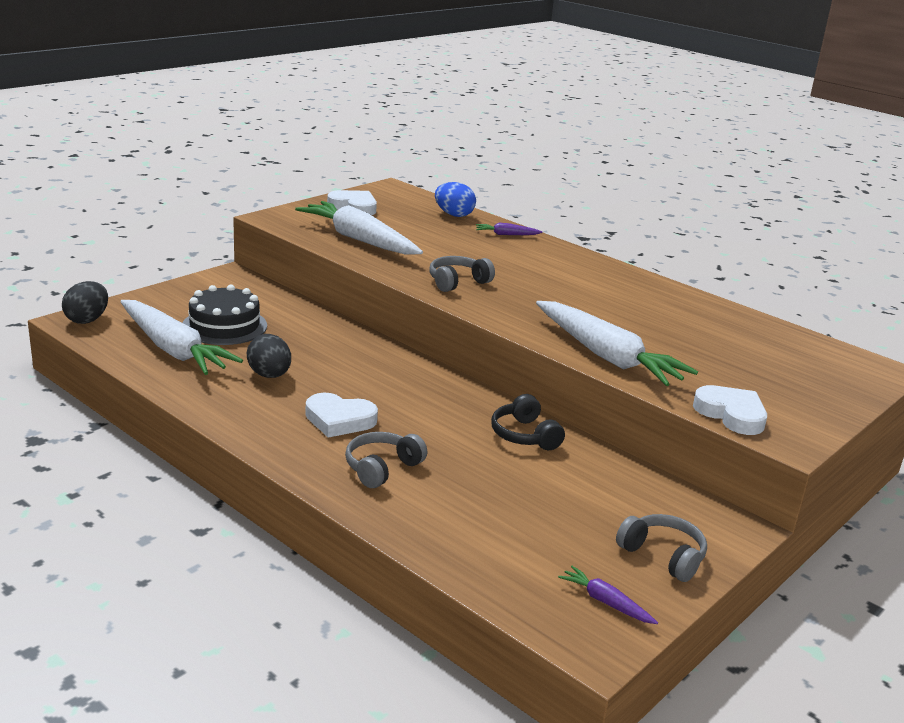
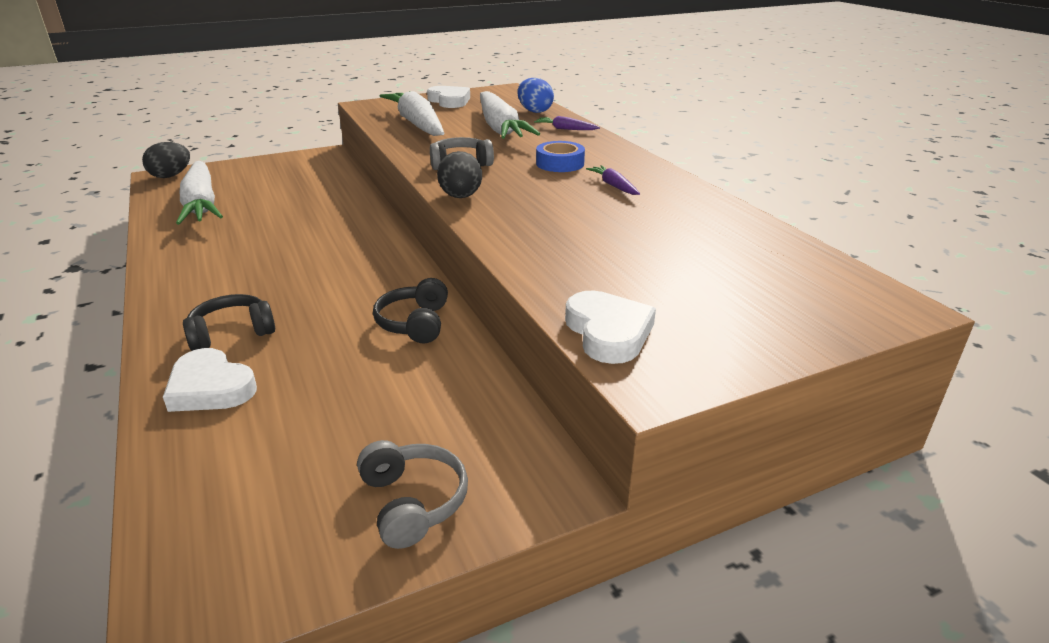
camera: 25 degrees right, 5 degrees up
black cake [183,285,267,345] -> none
black egg [247,334,291,378] -> black egg moved to [437,151,482,198]
white heart [306,393,378,438] -> white heart moved to [163,348,257,412]
grey headphones [345,432,427,488] -> black headphones [183,294,275,351]
white carrot [536,301,698,386] -> white carrot moved to [480,91,540,139]
purple carrot [558,566,658,624] -> purple carrot moved to [586,165,640,195]
none -> blue tape [536,141,585,172]

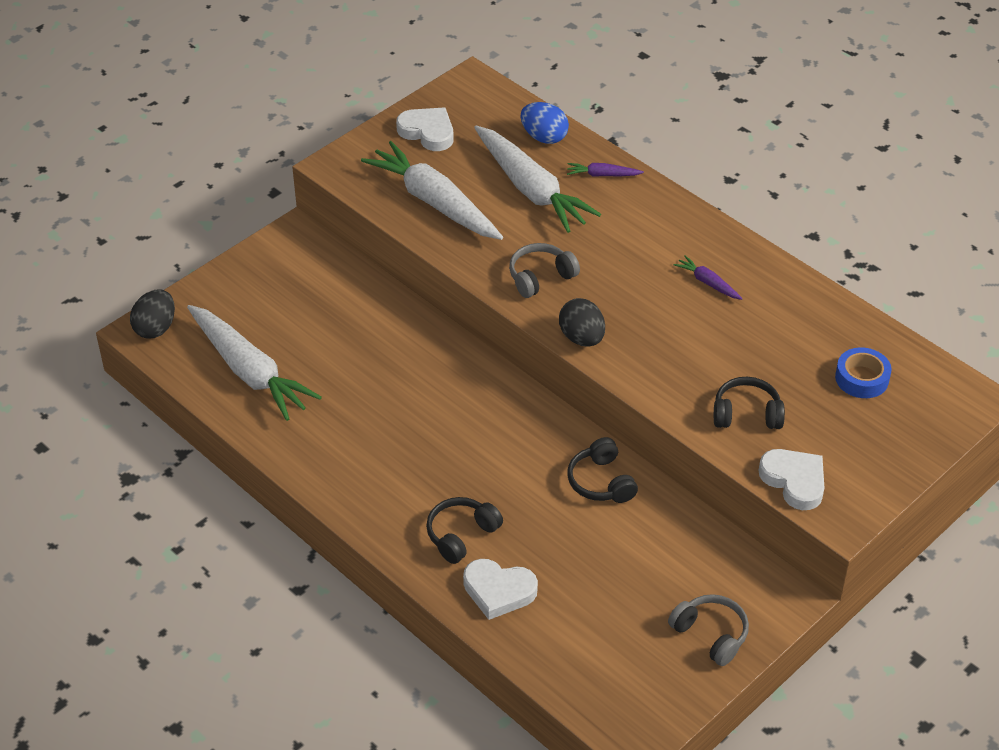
camera: 20 degrees left, 15 degrees up
blue tape [536,141,585,172] -> blue tape moved to [835,347,891,398]
none -> black headphones [714,377,785,429]

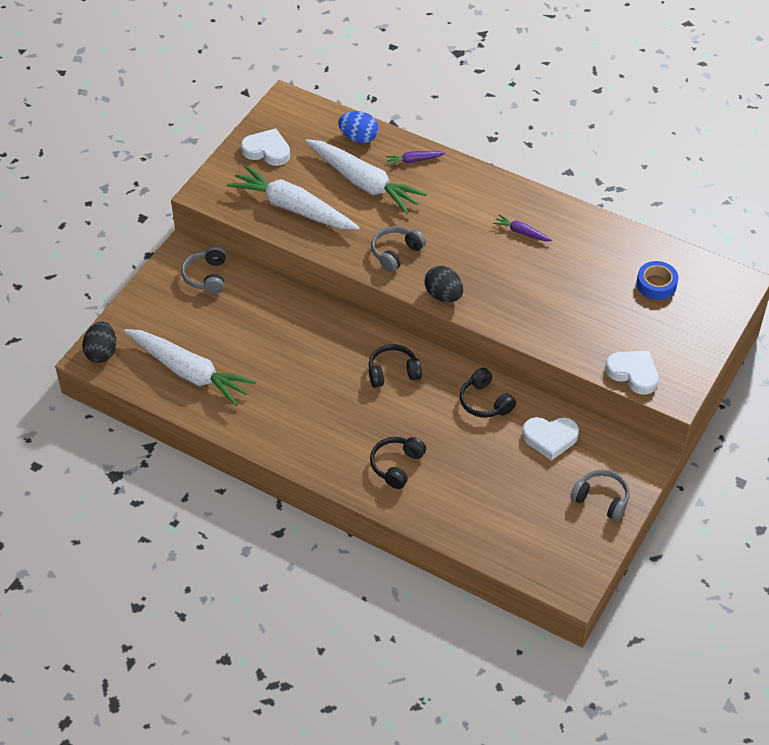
camera: 15 degrees left, 5 degrees up
white heart [463,559,538,620] -> white heart moved to [522,417,579,461]
black headphones [714,377,785,429] -> black headphones moved to [369,344,422,388]
none -> grey headphones [181,246,226,294]

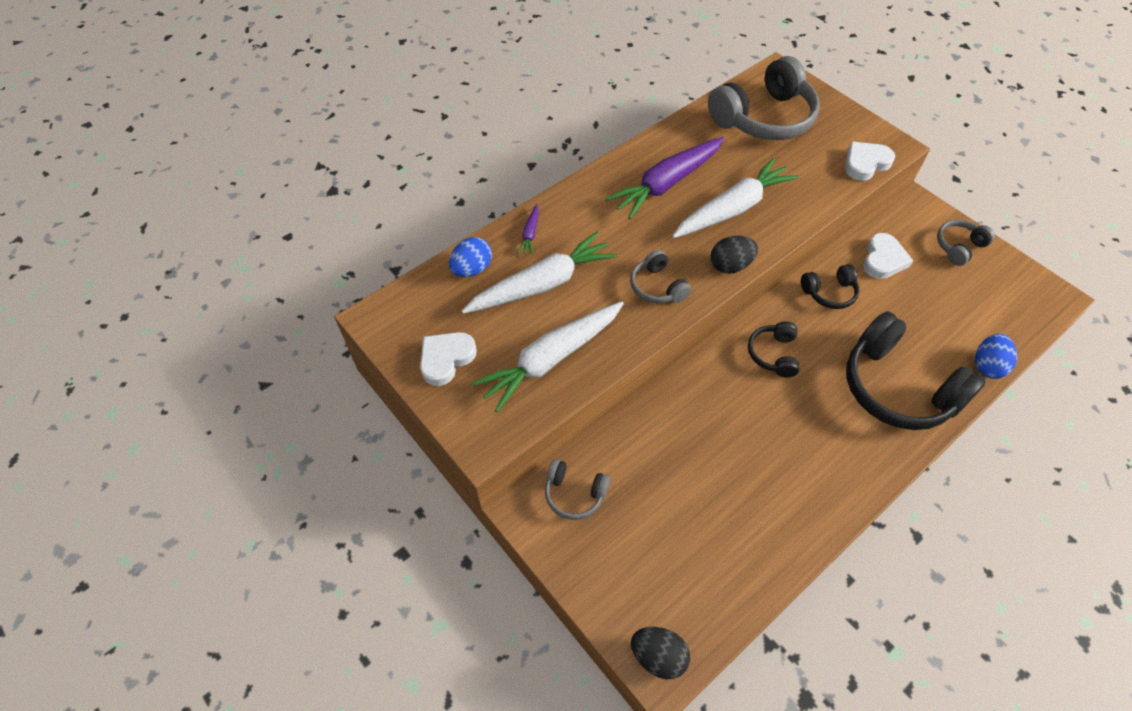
camera: 70 degrees left, 5 degrees up
white carrot [124,329,256,406] -> white carrot moved to [672,158,799,238]
black headphones [370,437,426,489] -> black headphones [846,311,986,430], size x2.06
purple carrot [493,214,552,241] -> purple carrot [605,137,724,219], size x2.36
blue tape [636,261,678,300] -> grey headphones [708,56,820,140]
none -> blue egg [975,334,1017,379]

